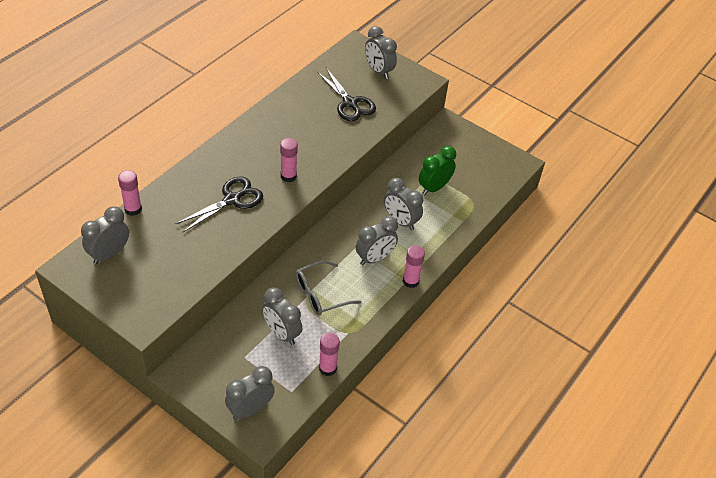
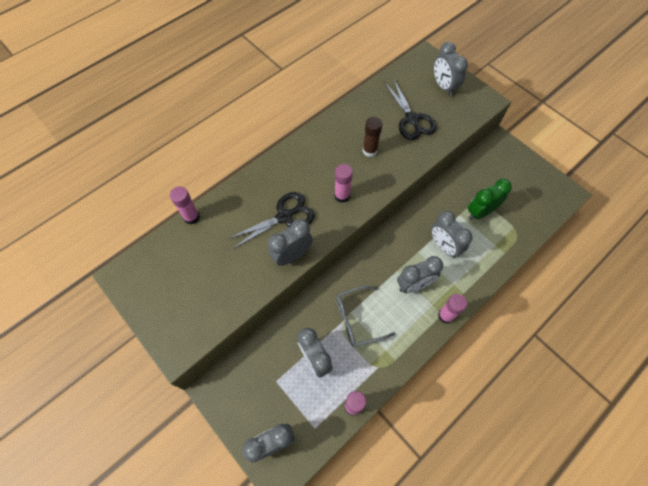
camera: 15 degrees right, 15 degrees up
grey clock [81,207,129,264] -> grey clock moved to [268,219,313,266]
none -> brown glue stick [363,117,382,157]

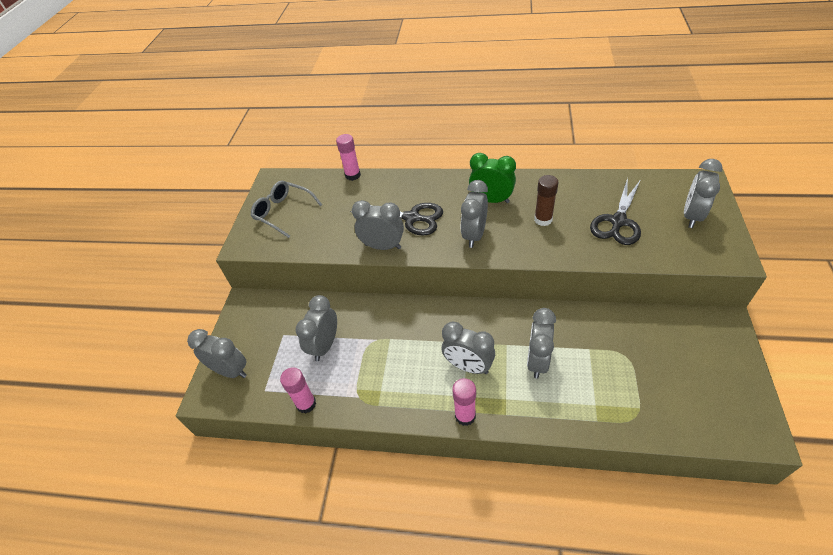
camera: 55 degrees right, 15 degrees down
pink glue stick [334,164,353,203] -> grey clock [461,180,488,248]
grey glasses [336,286,395,347] -> grey glasses moved to [250,180,322,238]
green clock [468,179,512,220] -> green clock moved to [469,153,516,203]

